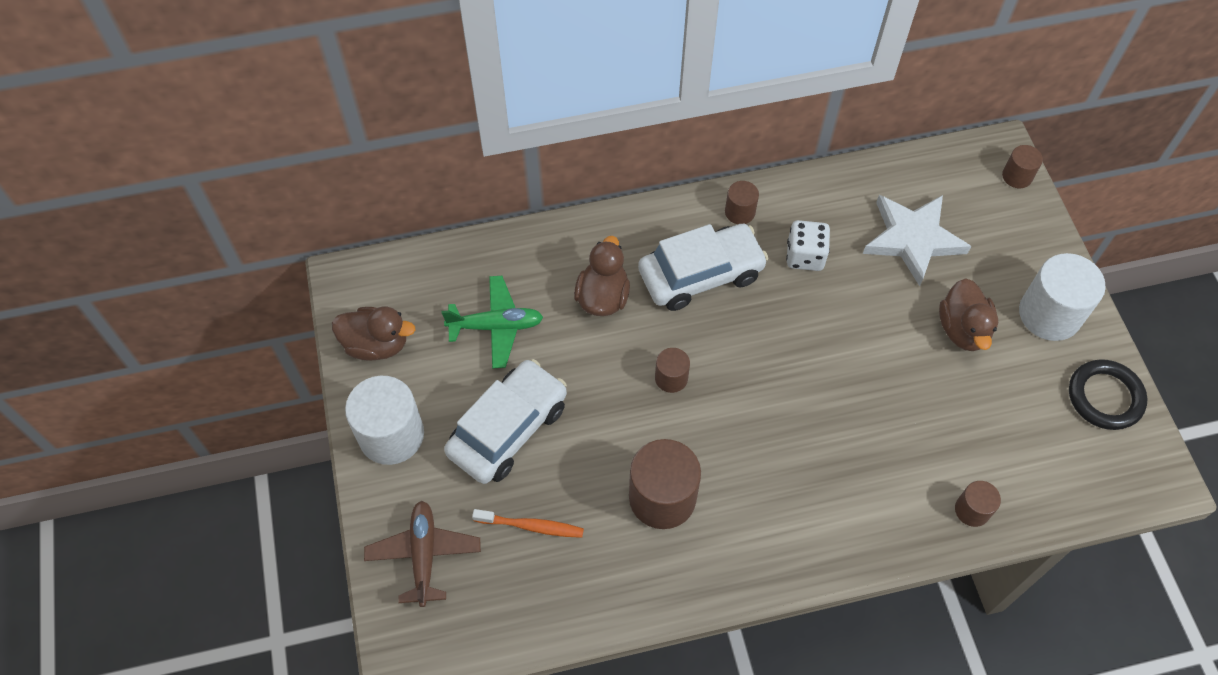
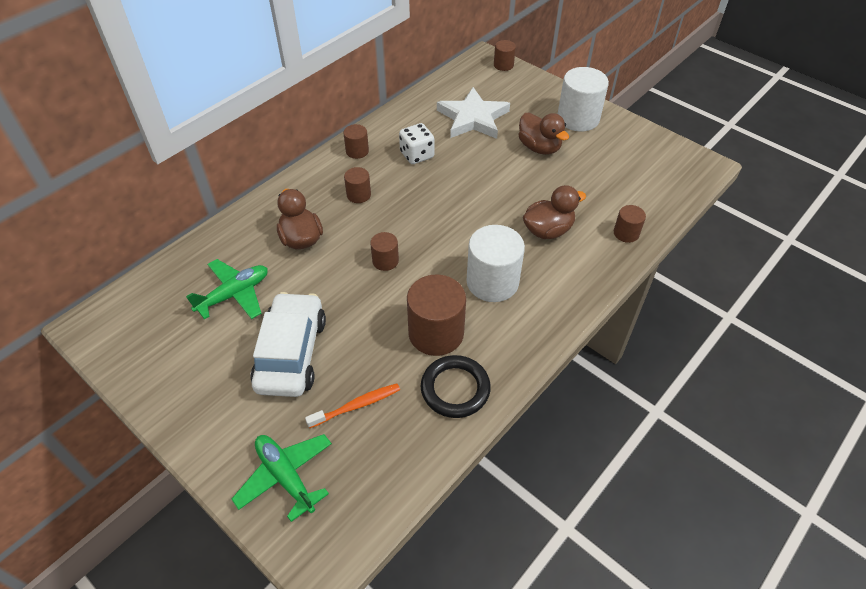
camera: 35 degrees left, 10 degrees down
brown duck [332,307,415,361] -> brown duck moved to [523,185,586,239]
white cylinder [345,376,424,465] -> white cylinder moved to [466,225,525,302]
brown plane [364,501,481,607] -> green plane [232,434,332,522]
white car [638,224,769,311] -> brown cylinder [344,167,371,203]
black ring [1069,359,1148,430] -> black ring moved to [421,355,491,418]

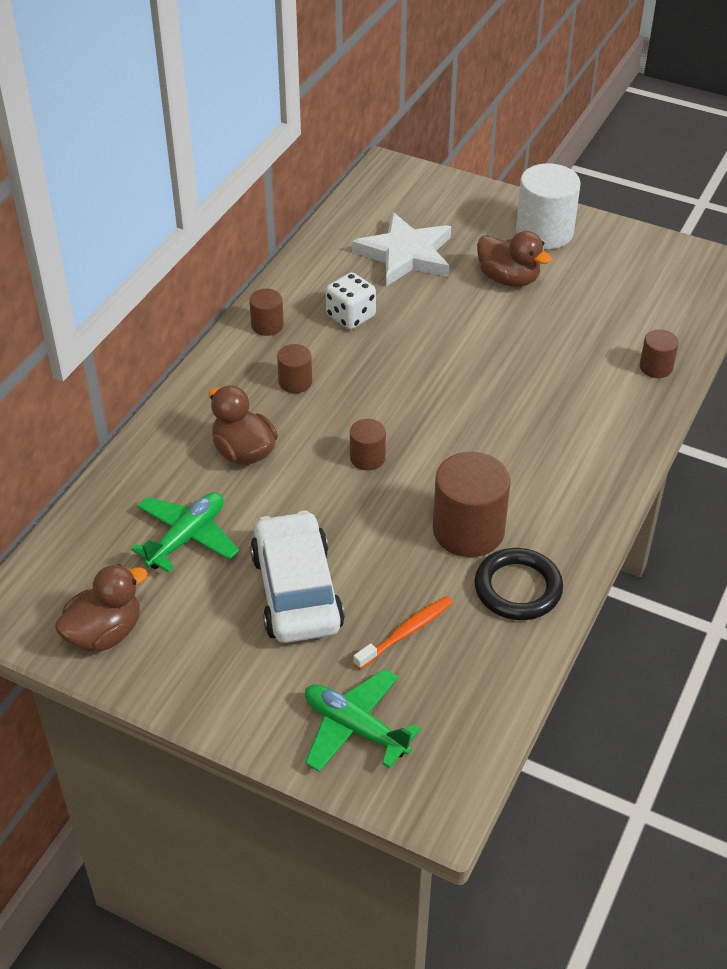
camera: 15 degrees left, 5 degrees down
white cylinder [466,225,525,302] -> none
brown cylinder [494,40,516,71] -> none
brown duck [523,185,586,239] -> brown duck moved to [55,564,148,651]

